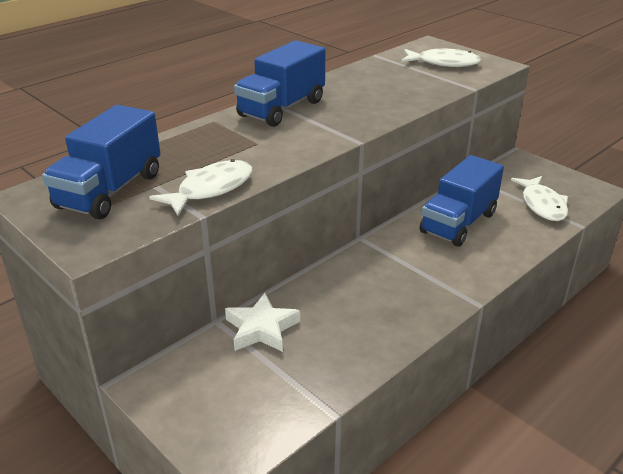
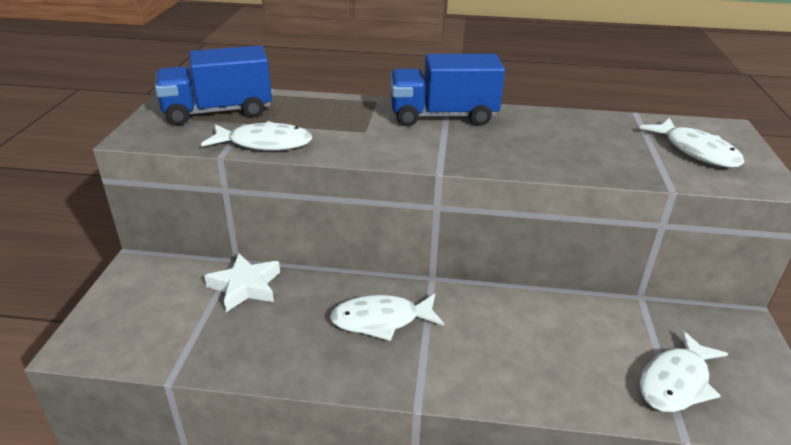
camera: 50 degrees right, 0 degrees up
blue truck [419,155,504,247] -> none
none -> white fish [330,294,444,341]

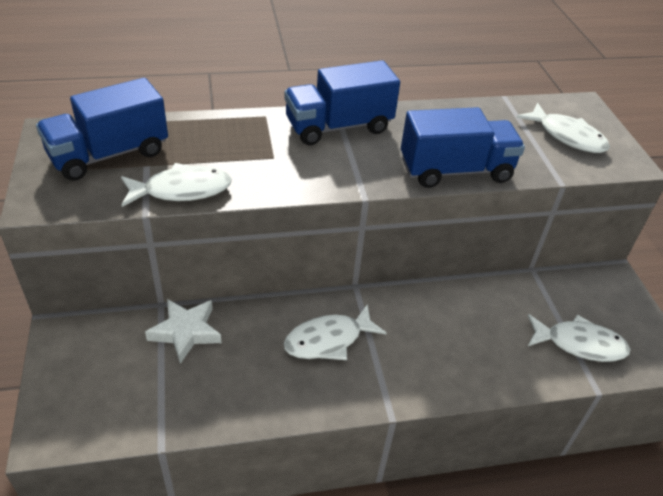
camera: 20 degrees left, 10 degrees up
white fish [640,330,728,412] -> white fish turned 105 degrees counterclockwise [528,314,631,362]
none -> blue truck [401,107,525,188]

